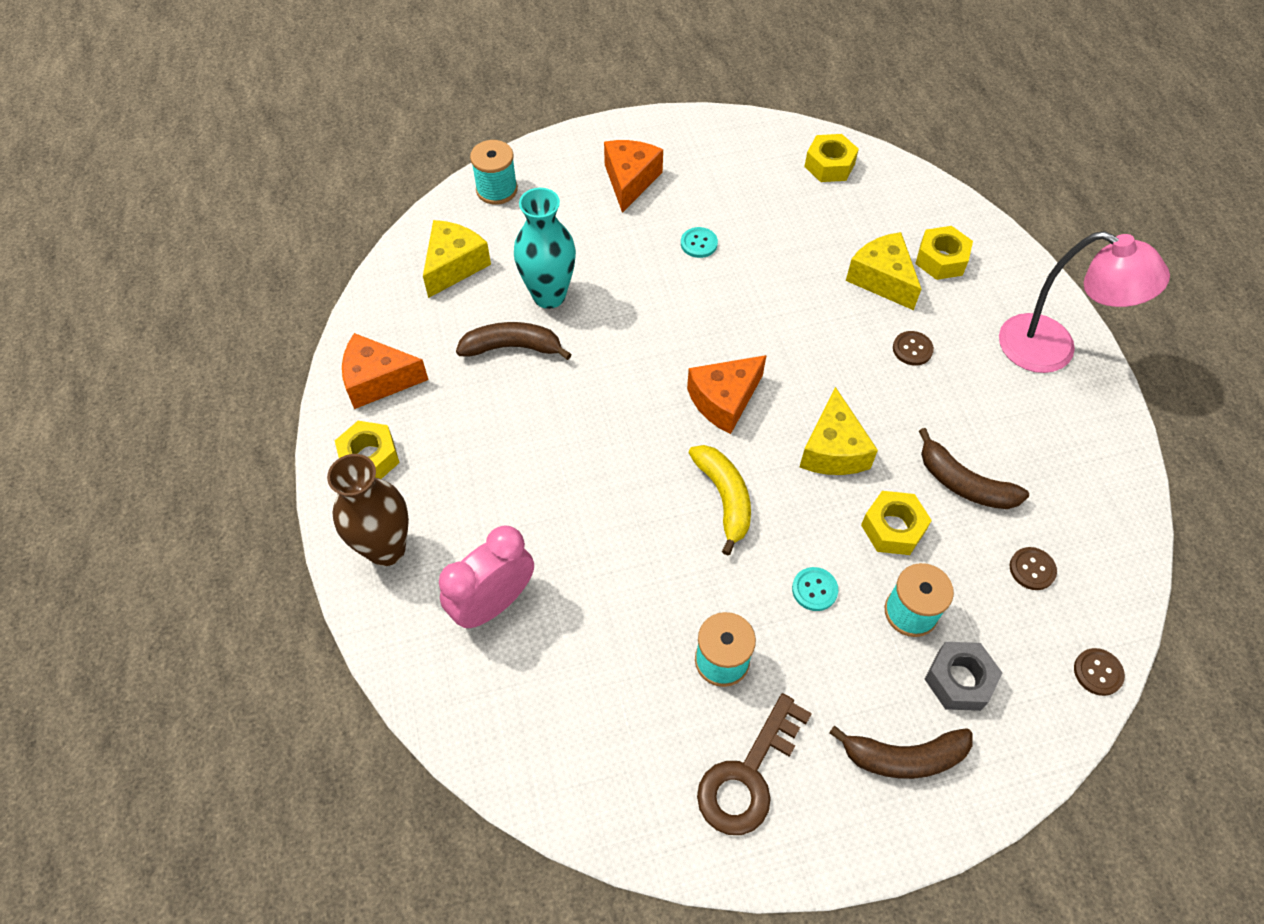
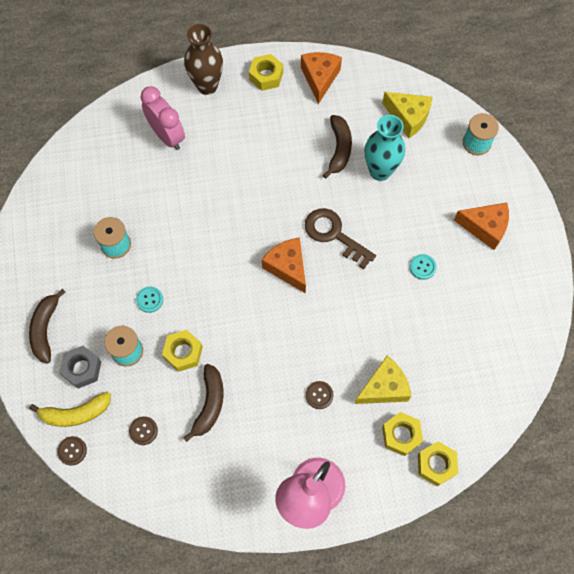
camera: 95 degrees right, 10 degrees up
yellow banana [688,445,751,555] -> yellow banana moved to [29,392,111,427]
brown key [697,693,812,835] -> brown key moved to [305,208,376,269]
yellow cheese [800,387,878,475] -> none
yellow nut [804,134,859,182] -> yellow nut moved to [418,441,458,486]
brown banana [919,428,1029,509] -> brown banana turned 150 degrees clockwise [183,364,224,442]

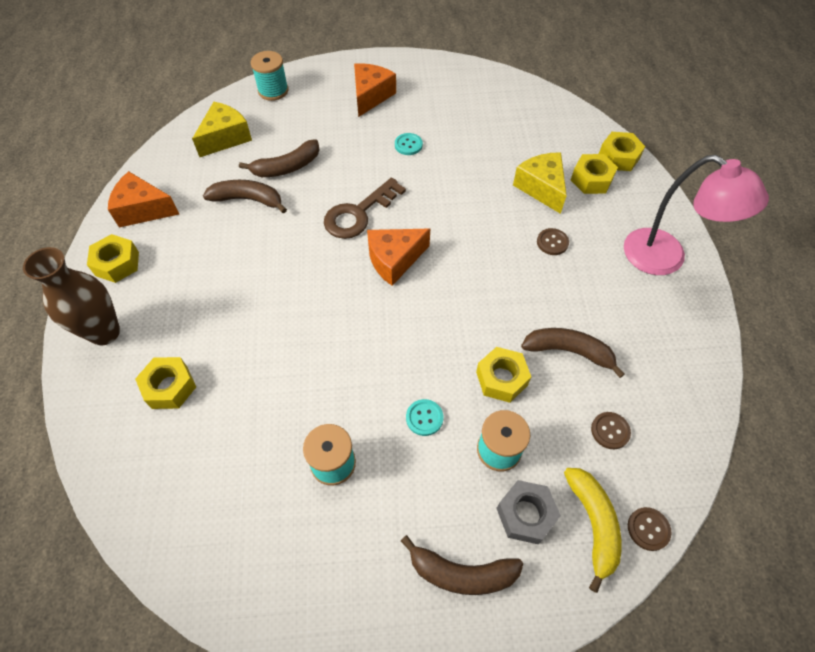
camera: 85 degrees left, 10 degrees down
pink clock [140,86,185,150] -> yellow nut [135,357,196,409]
turquoise vase [365,115,405,181] -> brown banana [239,139,320,177]

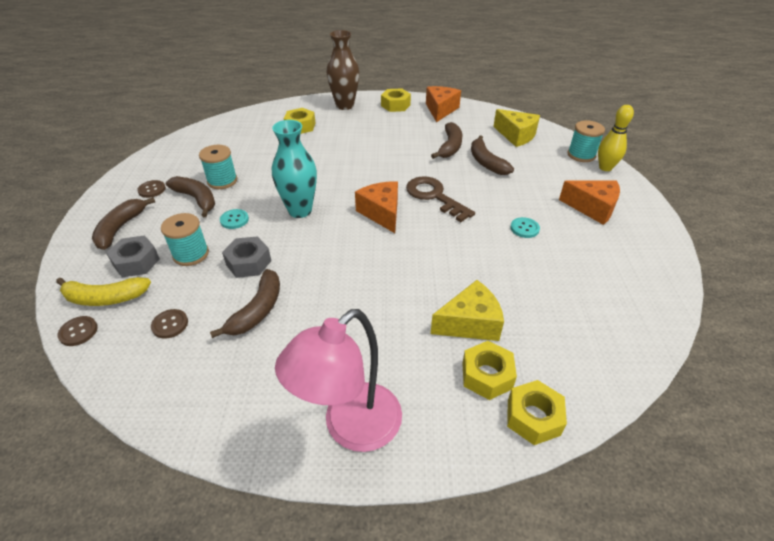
camera: 95 degrees right, 15 degrees down
yellow nut [476,347,531,403] -> grey nut [222,236,271,278]
brown button [537,228,569,255] -> brown button moved to [137,180,166,198]
none -> brown banana [166,176,215,217]
none -> turquoise vase [272,120,317,218]
none -> yellow bowling pin [598,105,634,171]

